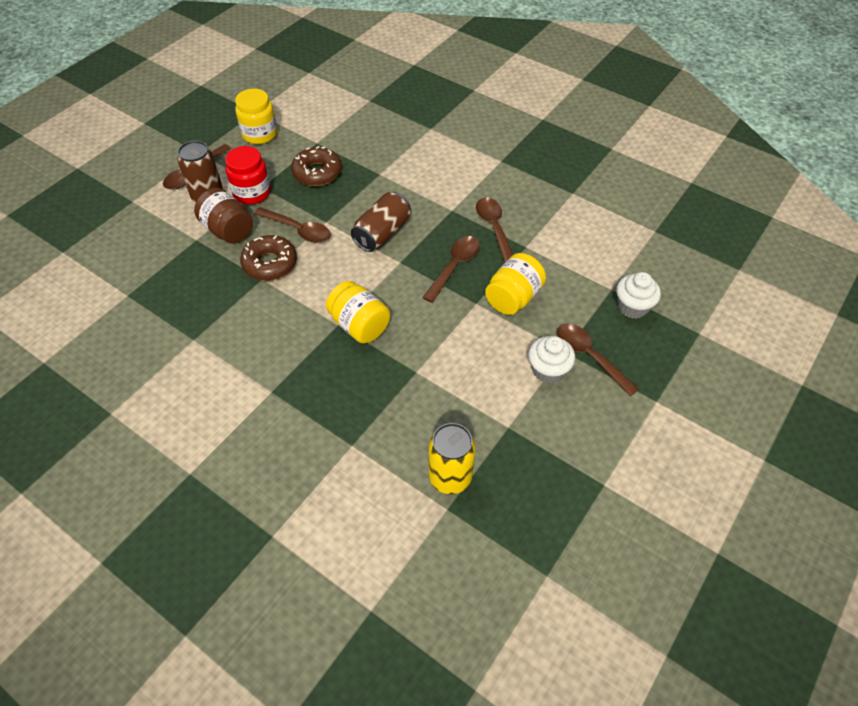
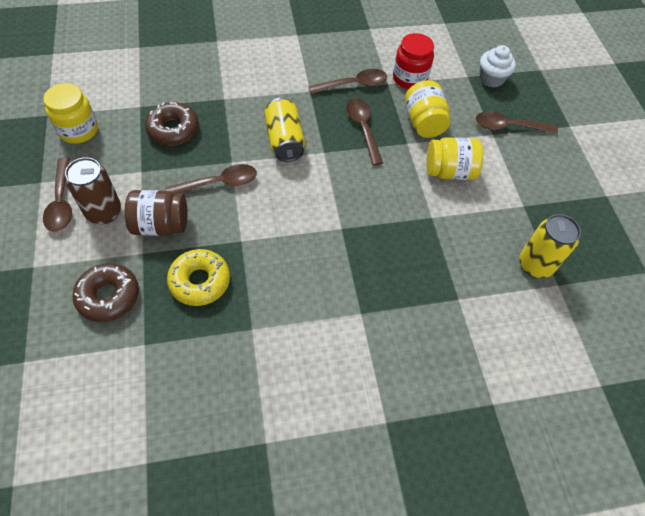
camera: 50 degrees left, 5 degrees up
red jar [225,146,271,205] -> red jar moved to [393,33,434,89]
brown donut [240,235,297,281] -> brown donut moved to [72,263,139,322]
yellow jar [326,281,390,343] -> yellow jar moved to [426,137,483,180]
brown can [351,192,411,252] -> yellow can [264,98,305,162]
brown spoon [476,197,513,263] -> brown spoon turned 135 degrees clockwise [309,69,387,94]
white cupcake [528,336,575,383] -> none
none -> yellow donut [167,249,230,306]

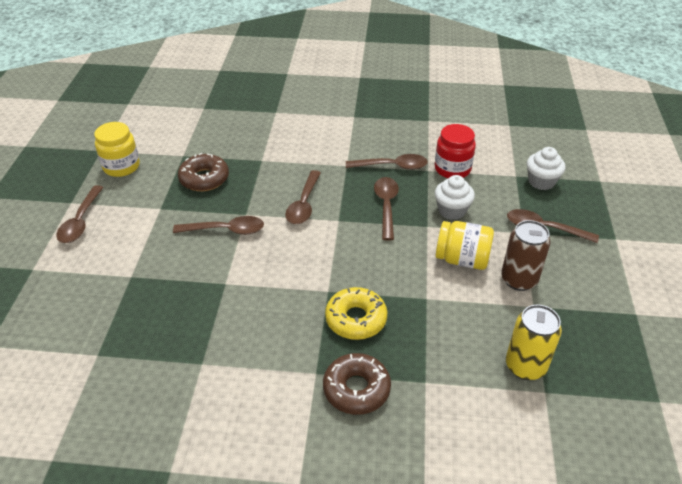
camera: 20 degrees right, 15 degrees down
brown can [65,157,121,224] -> brown can moved to [501,220,551,291]
brown donut [72,263,139,322] -> brown donut moved to [323,353,391,415]
brown jar [125,190,187,236] -> none
yellow donut [167,249,230,306] -> yellow donut moved to [325,287,387,340]
yellow can [264,98,305,162] -> brown spoon [285,170,321,224]
yellow jar [405,80,450,138] -> white cupcake [435,175,475,220]

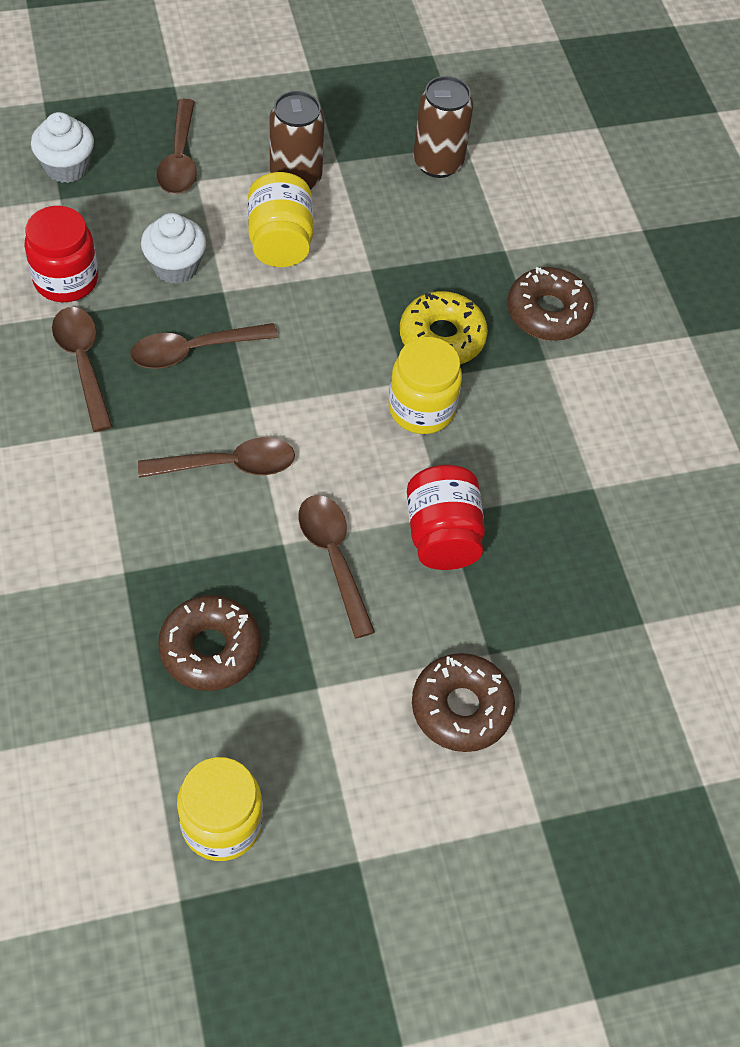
camera: 115 degrees left, 15 degrees up
brown spoon [56,185,104,243] -> none
yellow can [506,304,562,380] -> brown can [413,76,473,178]
none -> yellow jar [389,337,462,434]
none -> red jar [407,465,485,570]
none -> brown donut [412,653,515,752]

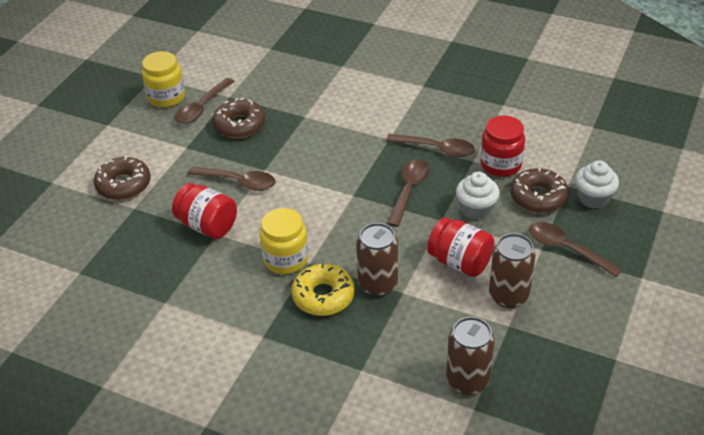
camera: 135 degrees right, 15 degrees down
brown spoon [138,437,295,478] -> brown spoon moved to [175,78,235,124]
yellow jar [248,172,313,267] -> red jar [427,217,495,277]
brown donut [507,267,594,341] -> brown donut moved to [510,168,569,213]
none -> brown can [357,223,398,297]

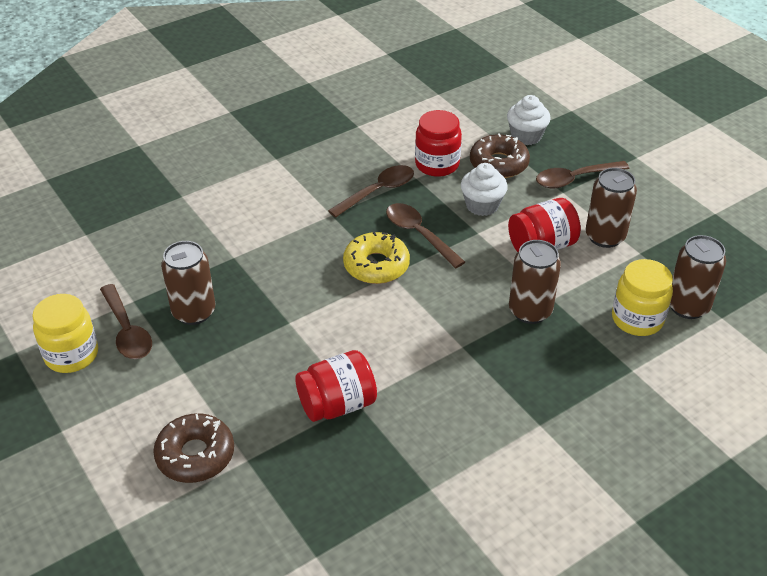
camera: 60 degrees left, 0 degrees up
brown spoon [188,167,276,191] -> none
brown donut [213,98,265,138] -> brown can [161,241,215,325]
yellow jar [260,208,308,274] -> yellow jar moved to [612,259,673,336]
yellow donut [292,264,355,316] -> yellow donut moved to [343,232,410,284]

